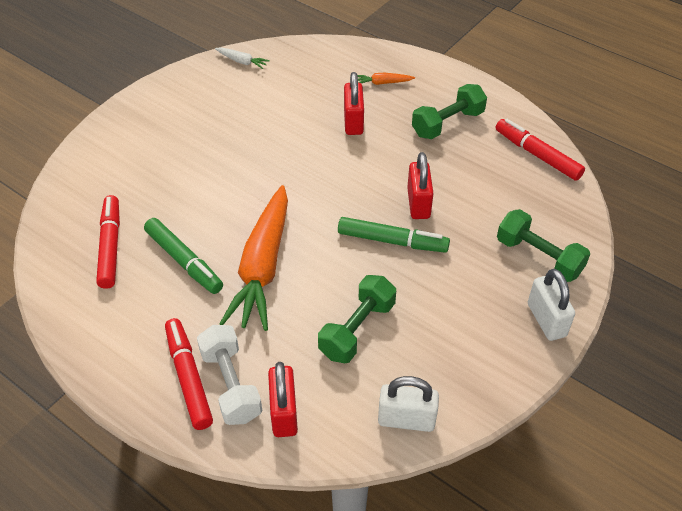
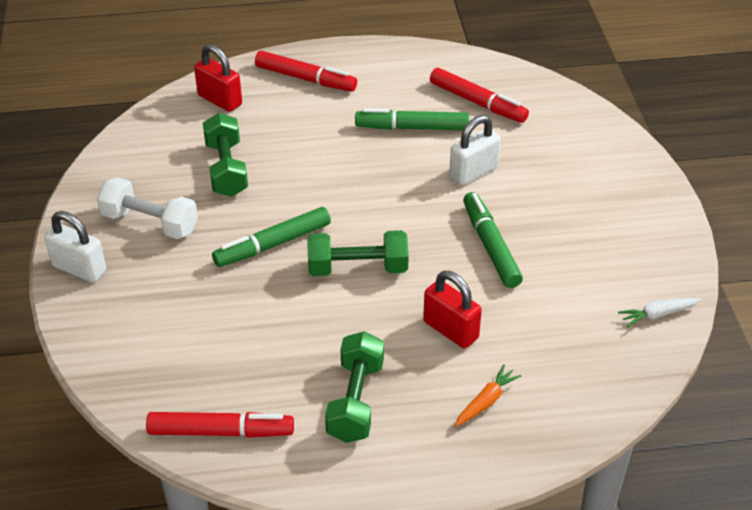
camera: 135 degrees right, 5 degrees down
white dumbbell [197,325,262,425] -> white dumbbell moved to [97,177,198,239]
orange carrot [219,185,288,331] -> none
white padlock [378,376,439,432] -> white padlock moved to [449,115,501,186]
red padlock [407,152,434,219] -> none
green dumbbell [497,209,590,282] -> green dumbbell moved to [307,230,409,276]
none -> green marker [463,192,523,288]

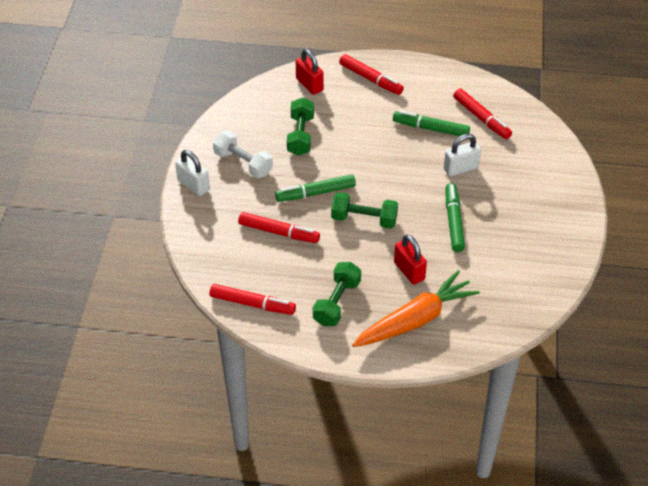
camera: 15 degrees right, 5 degrees up
orange carrot [455,365,521,426] -> orange carrot [352,270,480,347], size x2.47
white carrot [618,298,701,327] -> none
none -> red marker [238,212,320,243]

